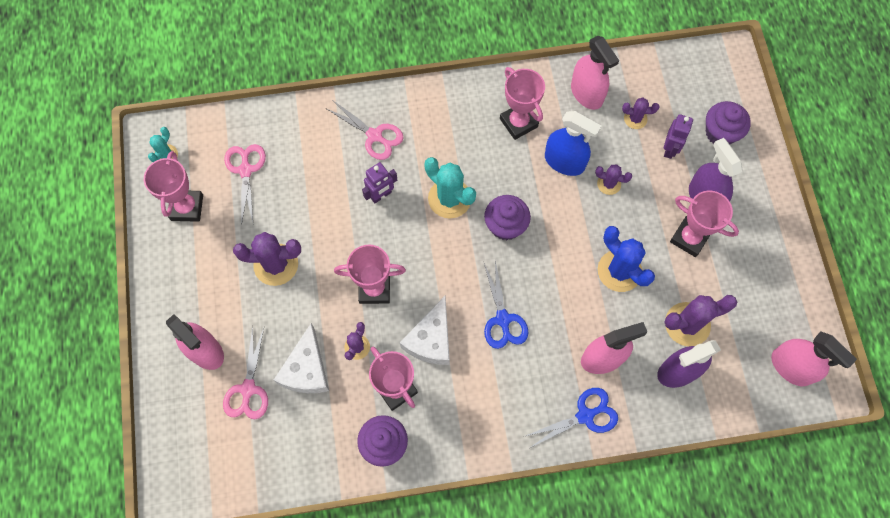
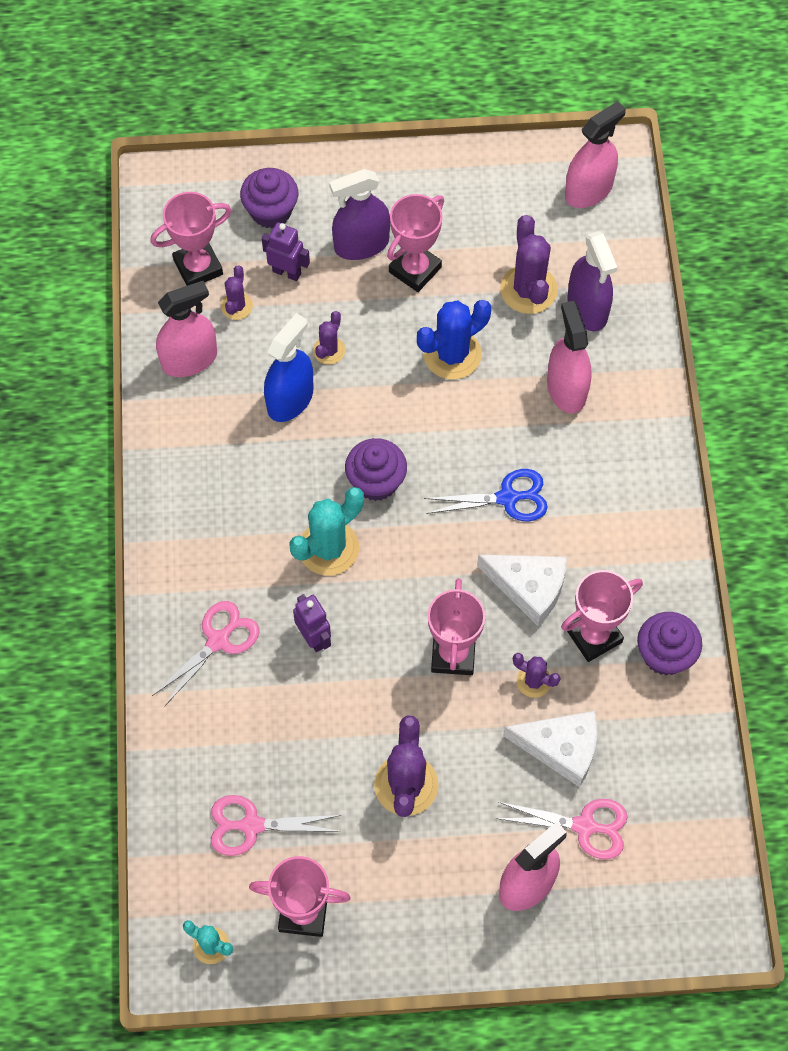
camera: 85 degrees left, 5 degrees down
pink trophy [500,67,545,140] -> pink trophy moved to [150,192,232,286]
blue scissors [526,388,618,448] -> none

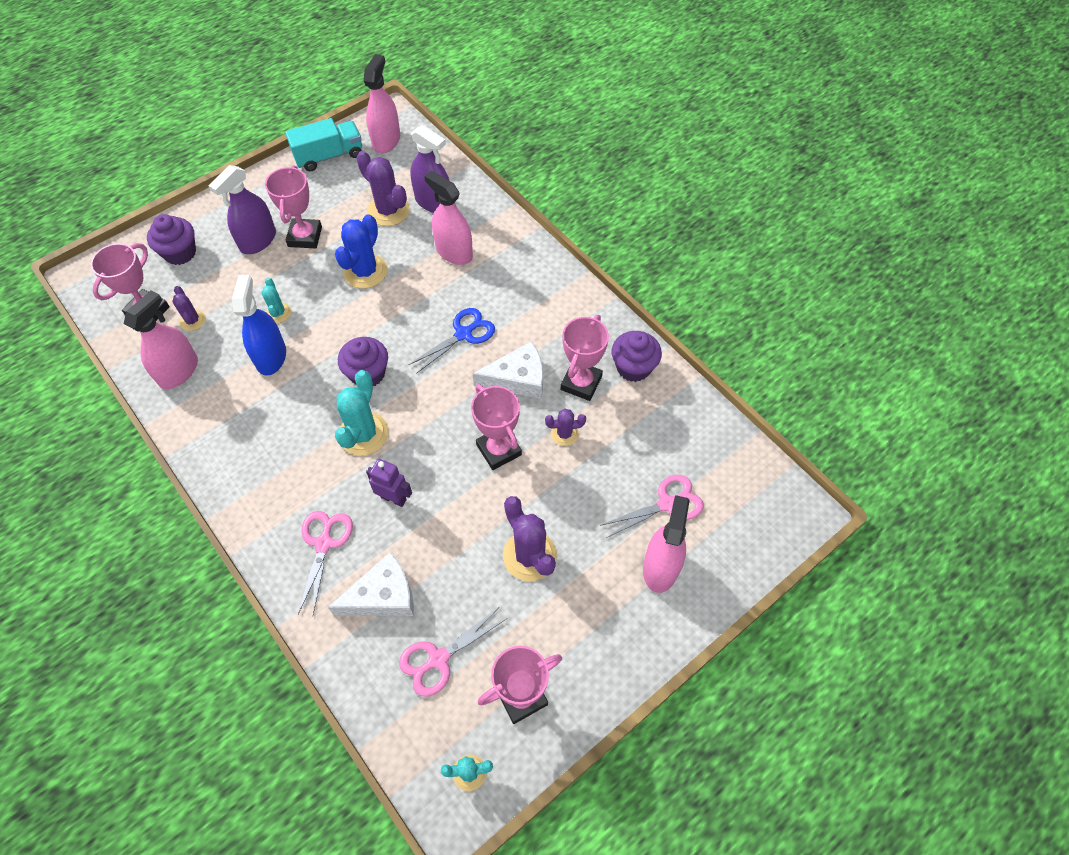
camera: 35 degrees left, 5 degrees down
purple robot [262,222,310,281] -> none
purple cactus [313,311,345,364] -> turquoise cactus [261,278,291,323]
white cheese [504,711,597,787] -> white cheese moved to [328,552,414,616]
none -> turquoise truck [285,118,362,171]

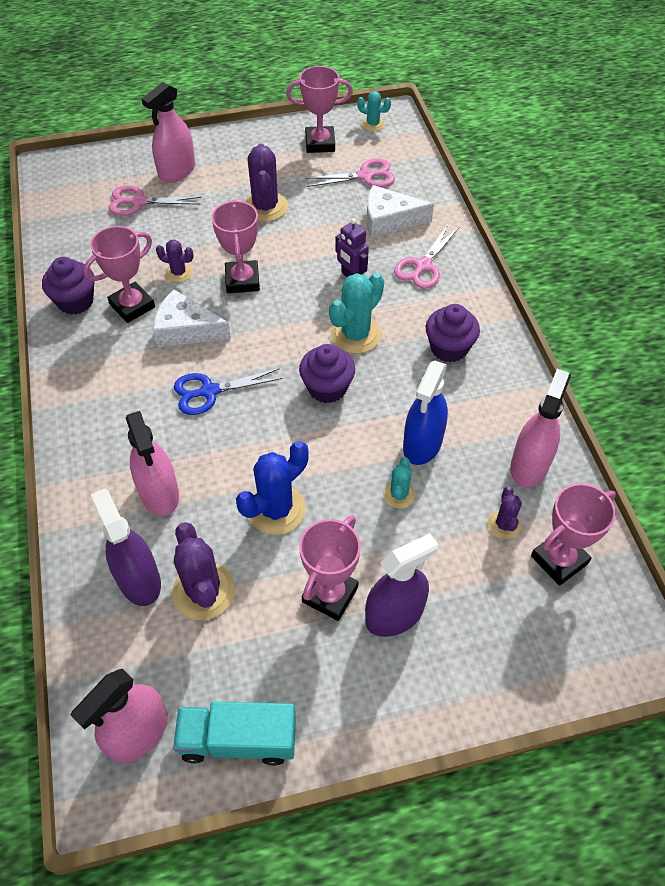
camera: 155 degrees left, 5 degrees down
pink spray bottle [124,290,198,389] -> pink spray bottle turned 150 degrees clockwise [510,369,571,487]
purple cupcake [147,214,196,265] -> purple cupcake moved to [426,304,480,362]

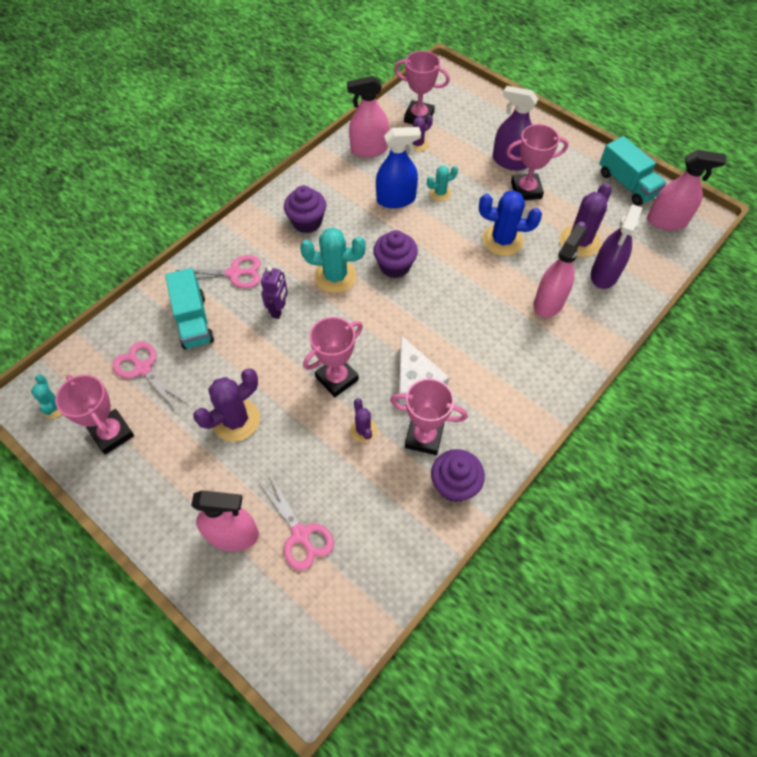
camera: 125 degrees left, 5 degrees up
blue scissors [174,369,283,415] -> none
white cheese [366,185,434,238] -> turquoise truck [165,268,214,349]

